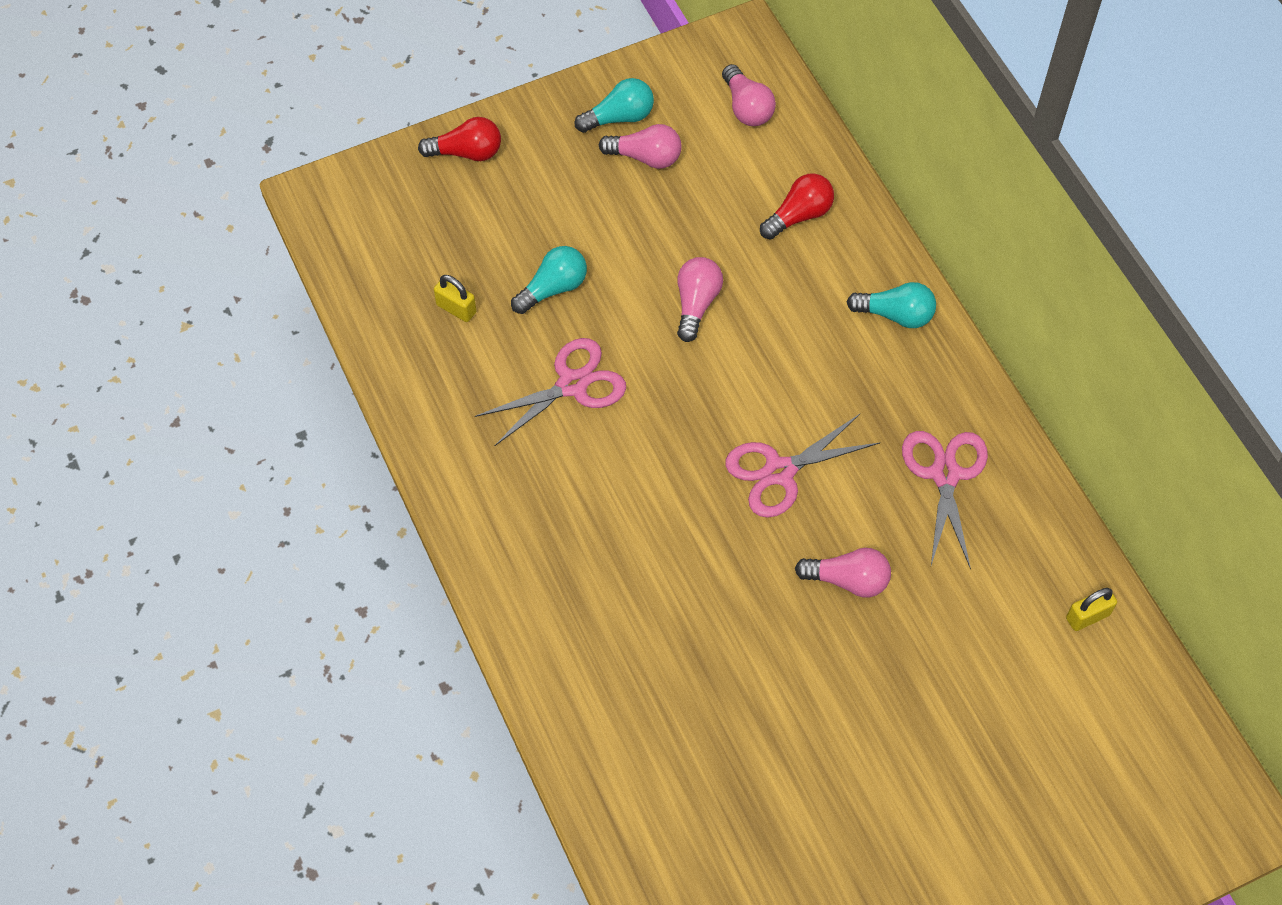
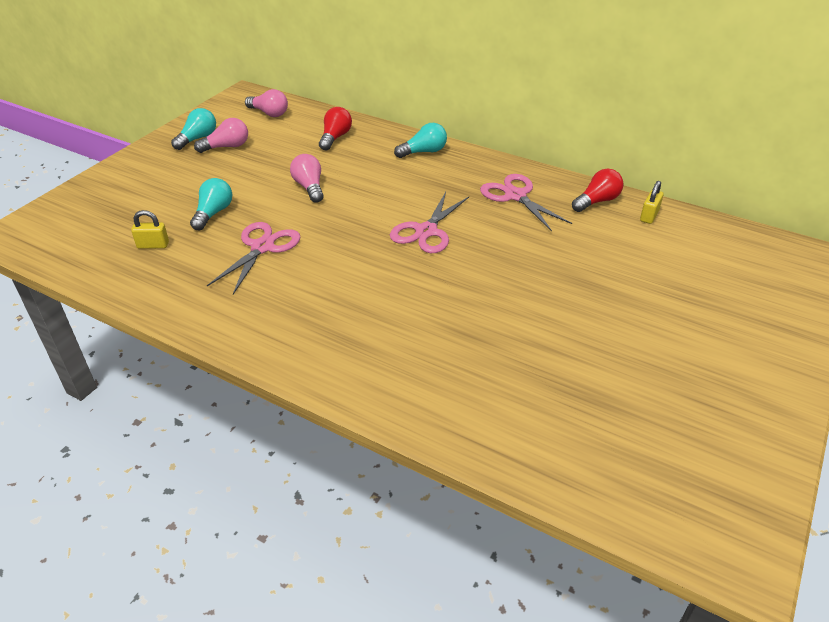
camera: 35 degrees left, 20 degrees down
red light bulb [418,117,501,161] -> red light bulb moved to [572,169,624,212]
pink light bulb [795,548,891,597] -> none

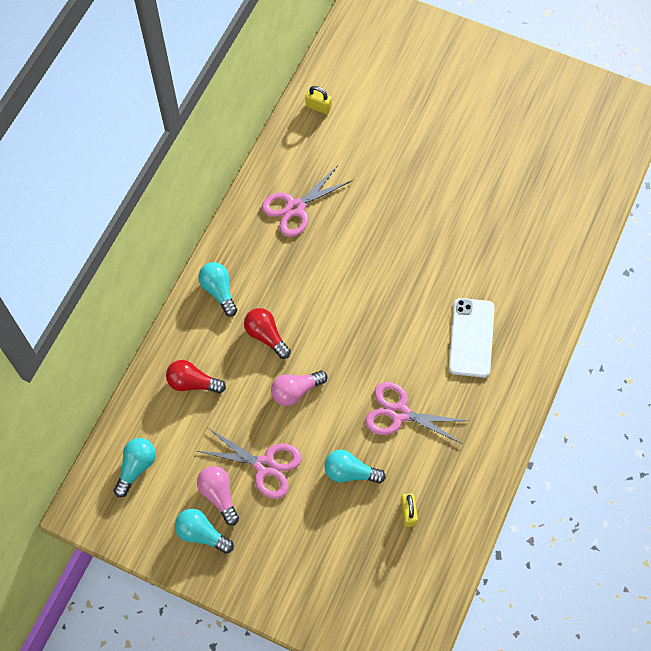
camera: 95 degrees left, 25 degrees up
pink light bulb [245,89,288,117] -> turquoise light bulb [114,438,156,497]
pink scissors [390,192,469,253] -> pink scissors moved to [198,428,302,499]
red light bulb [572,169,624,212] -> red light bulb moved to [244,308,291,359]
none -> white phone [449,298,495,378]

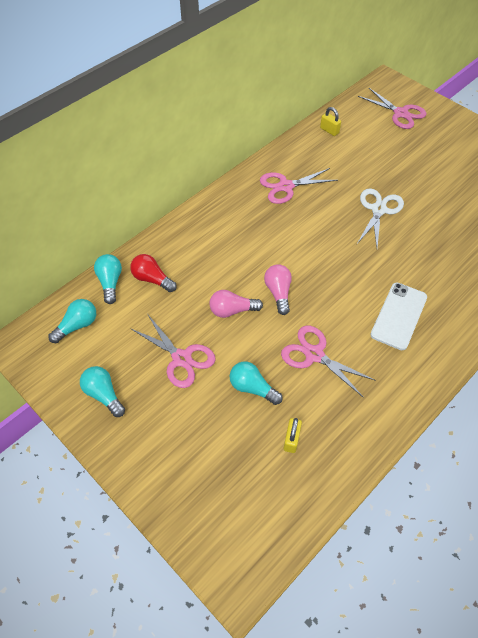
camera: 20 degrees right, 10 degrees down
pink light bulb [197,466,239,526] -> pink light bulb moved to [264,264,292,315]
turquoise light bulb [198,262,237,317] -> turquoise light bulb moved to [94,254,122,304]
red light bulb [244,308,291,359] -> none
none -> white scissors [357,188,404,247]
none -> pink scissors [358,88,427,129]

